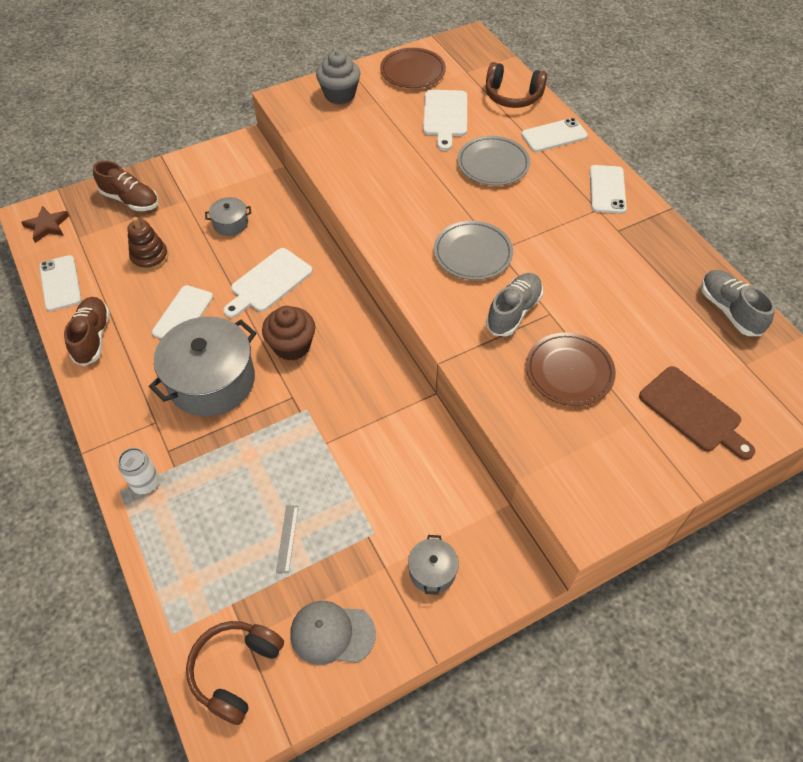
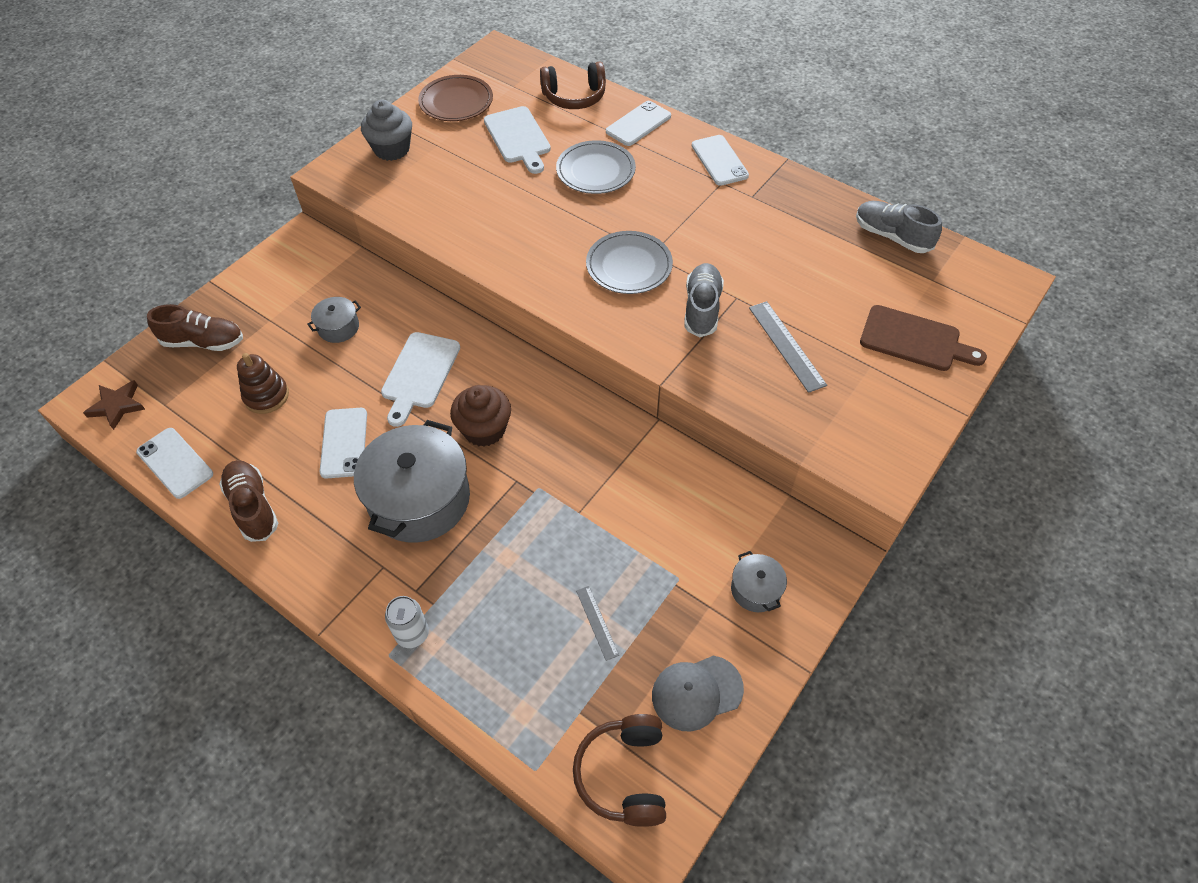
camera: 25 degrees left, 0 degrees up
brown plate [526,332,616,406] -> grey ruler [749,301,827,393]

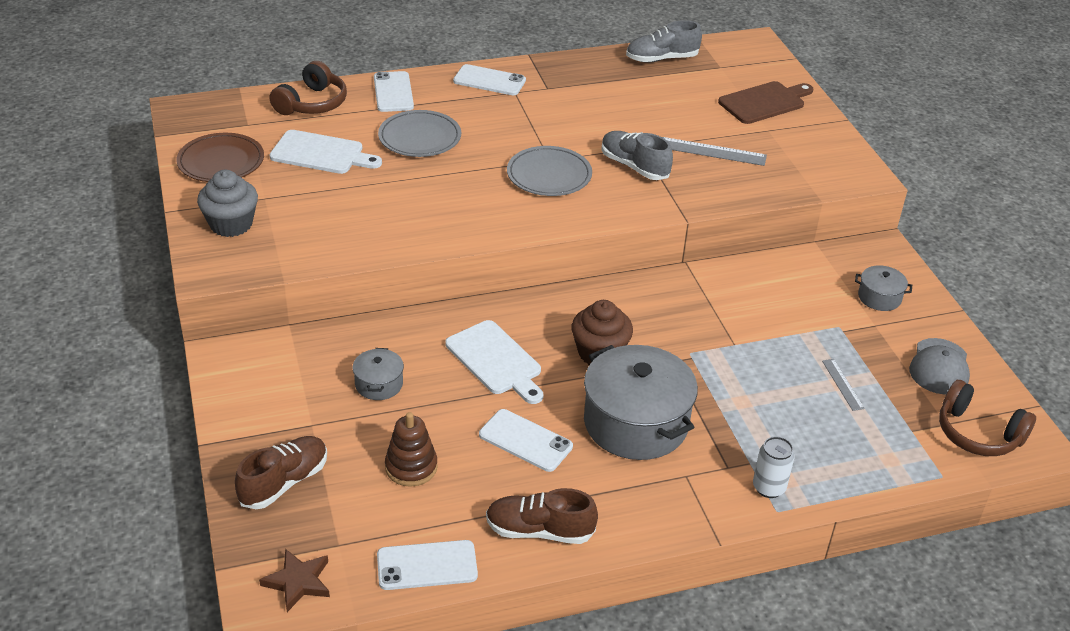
camera: 55 degrees left, 15 degrees down
grey ruler [576,586,619,661] -> grey ruler turned 60 degrees clockwise [822,359,865,411]

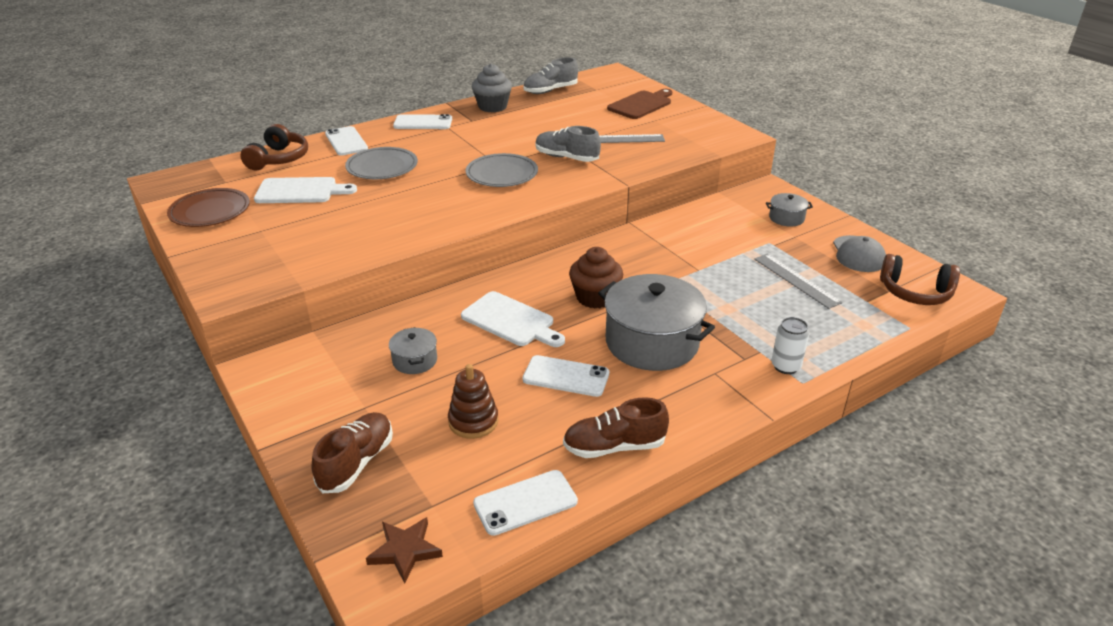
camera: 15 degrees left, 5 degrees down
grey cupcake [197,170,258,237] -> grey cupcake moved to [472,63,512,112]
grey ruler [822,359,865,411] -> grey ruler [754,254,842,309], size x1.70

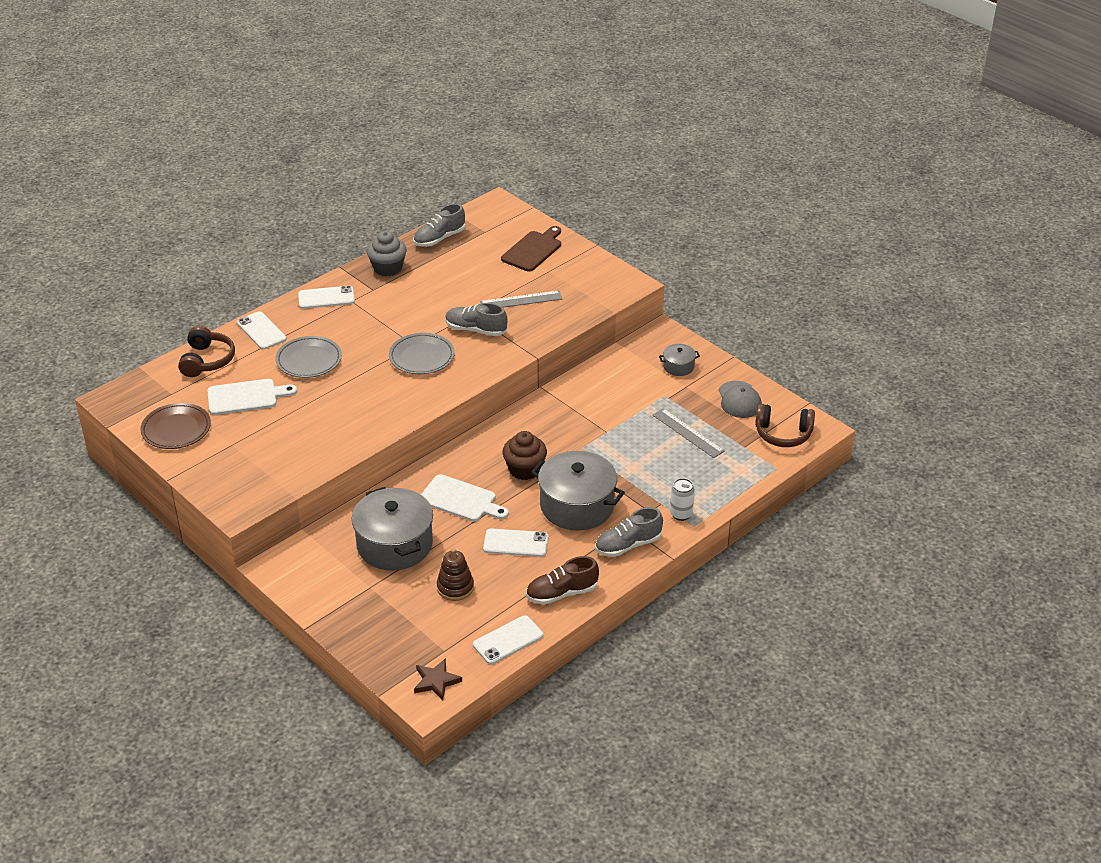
camera: 10 degrees left, 5 degrees up
brown shoe [312,412,393,493] -> none
grey pot [389,327,437,374] -> grey pot [352,487,433,570], size x2.15
none -> grey shoe [595,507,663,557]

